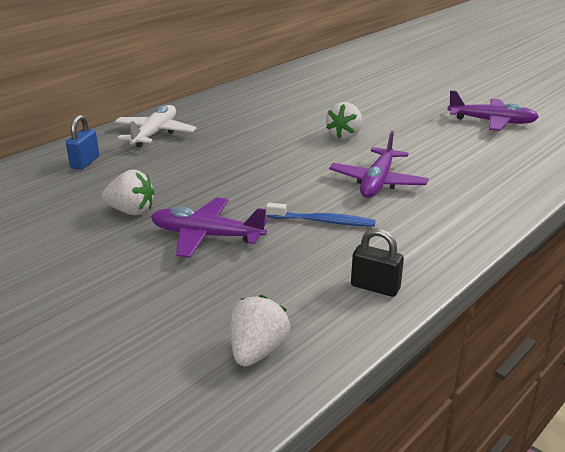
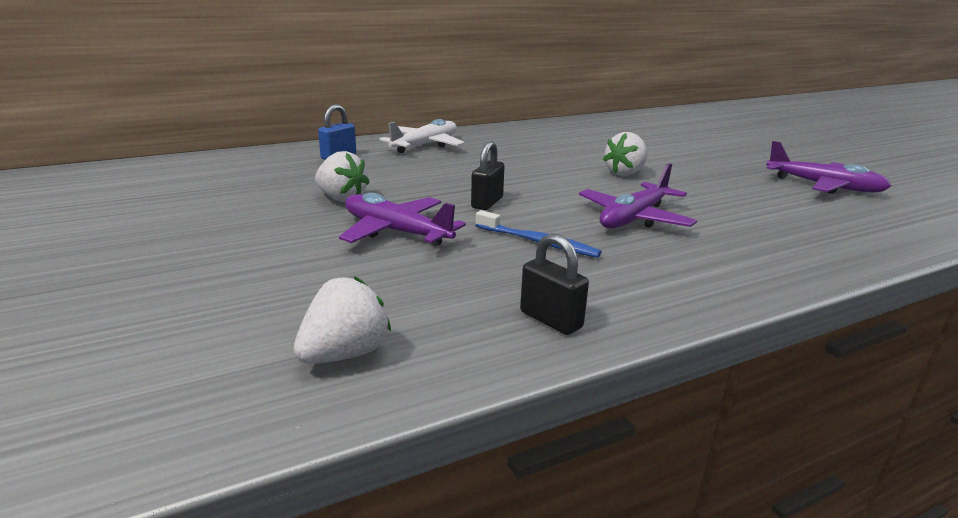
camera: 20 degrees right, 5 degrees down
none -> black padlock [471,141,504,210]

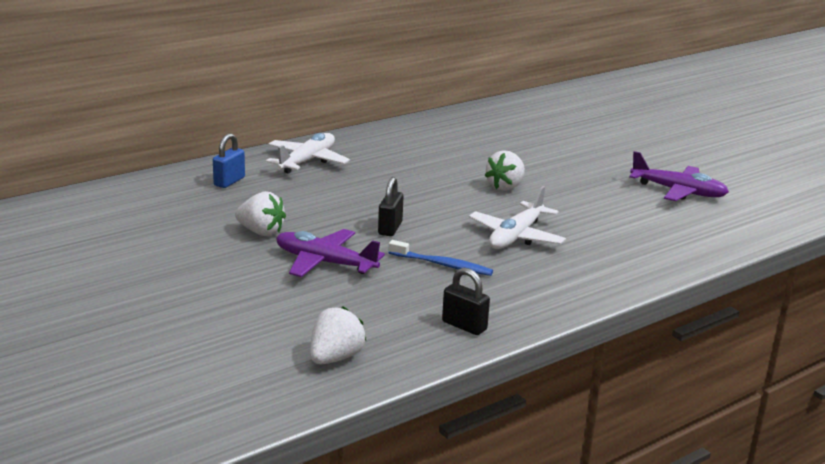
camera: 10 degrees left, 0 degrees up
purple plane [579,163,697,228] -> white plane [469,186,566,249]

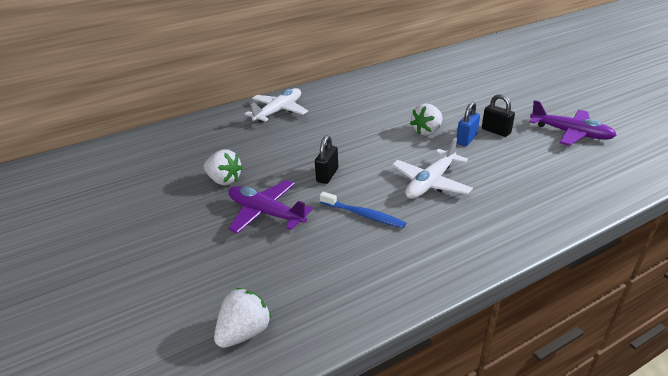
camera: 10 degrees right, 10 degrees up
blue padlock [213,133,245,188] -> blue padlock moved to [457,102,480,146]
black padlock [442,268,490,335] -> black padlock moved to [482,94,515,137]

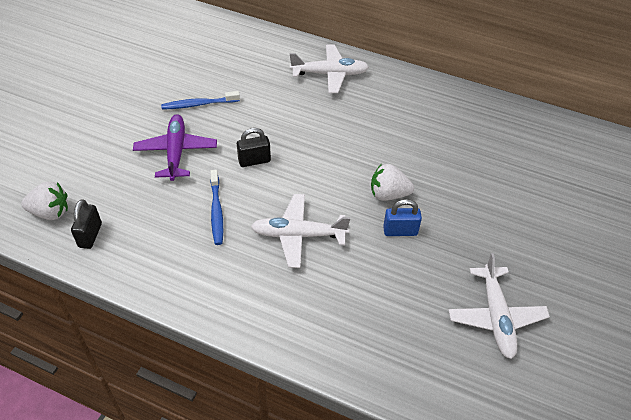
camera: 50 degrees right, 15 degrees up
white strawberry [204,149,243,185] -> blue toothbrush [161,91,240,110]
black padlock [482,94,515,137] -> black padlock moved to [71,199,102,249]
purple plane [529,100,617,146] -> white plane [449,253,550,359]

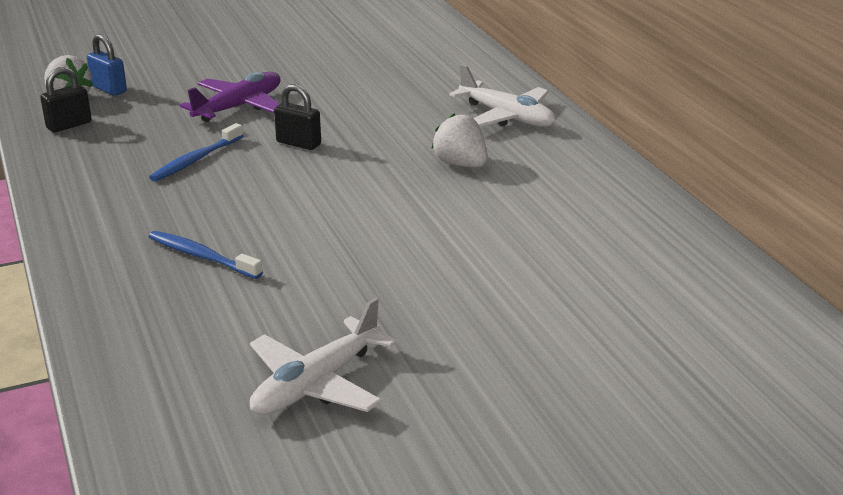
camera: 45 degrees right, 20 degrees down
blue toothbrush [161,91,240,110] -> blue toothbrush moved to [149,231,263,279]
white plane [251,194,350,268] -> none
white strawberry [371,164,414,201] -> white strawberry moved to [431,114,488,168]
blue padlock [383,199,422,236] -> blue padlock moved to [87,34,127,96]

